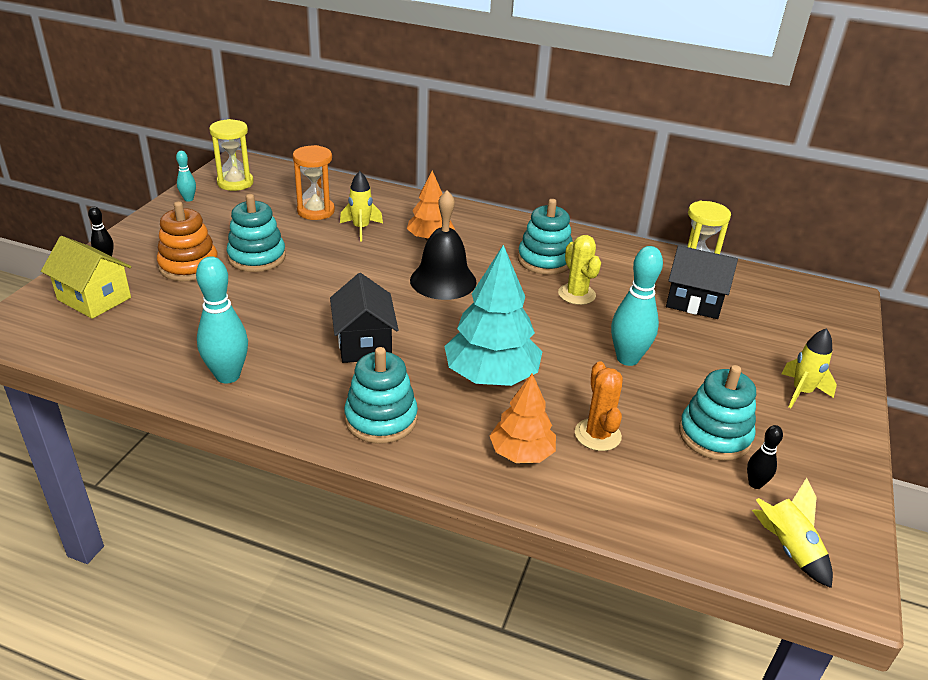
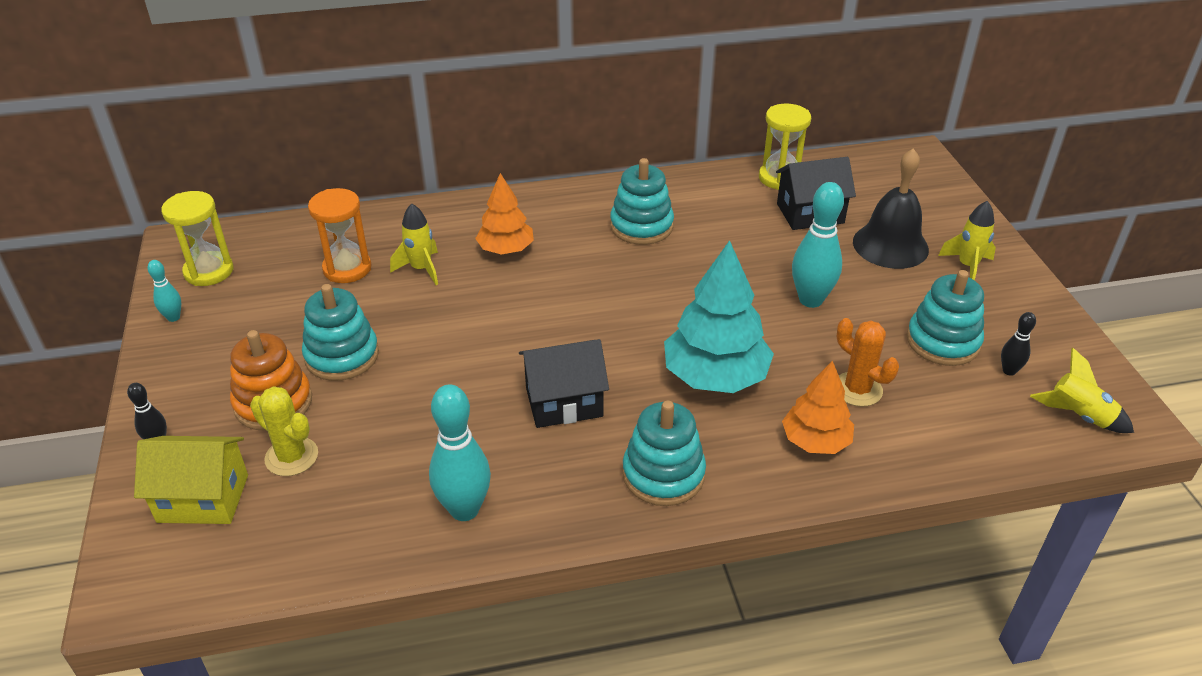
camera: 30 degrees left, 5 degrees up
black house [330,273,398,363] -> black house turned 60 degrees counterclockwise [519,339,609,428]
black bell [410,190,477,300] -> black bell moved to [853,148,929,269]
yellow cactus [558,235,601,305] -> yellow cactus moved to [250,386,318,476]

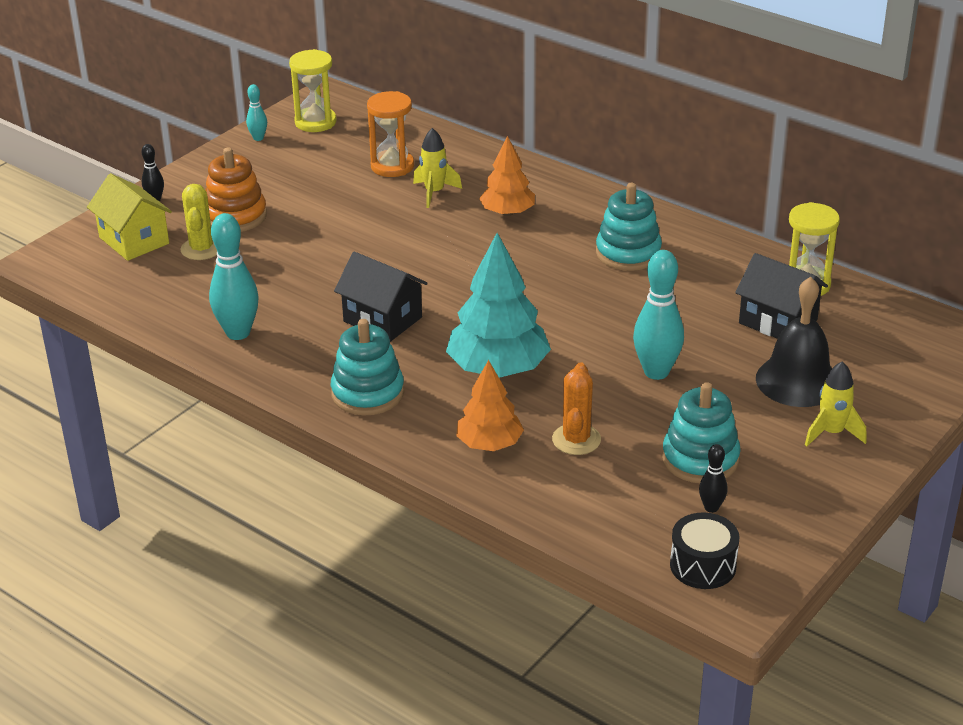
camera: 50 degrees right, 5 degrees down
turquoise stacking toy [302,284,379,381] -> none
yellow rocket [1030,348,1134,433] -> black drum [670,513,740,589]

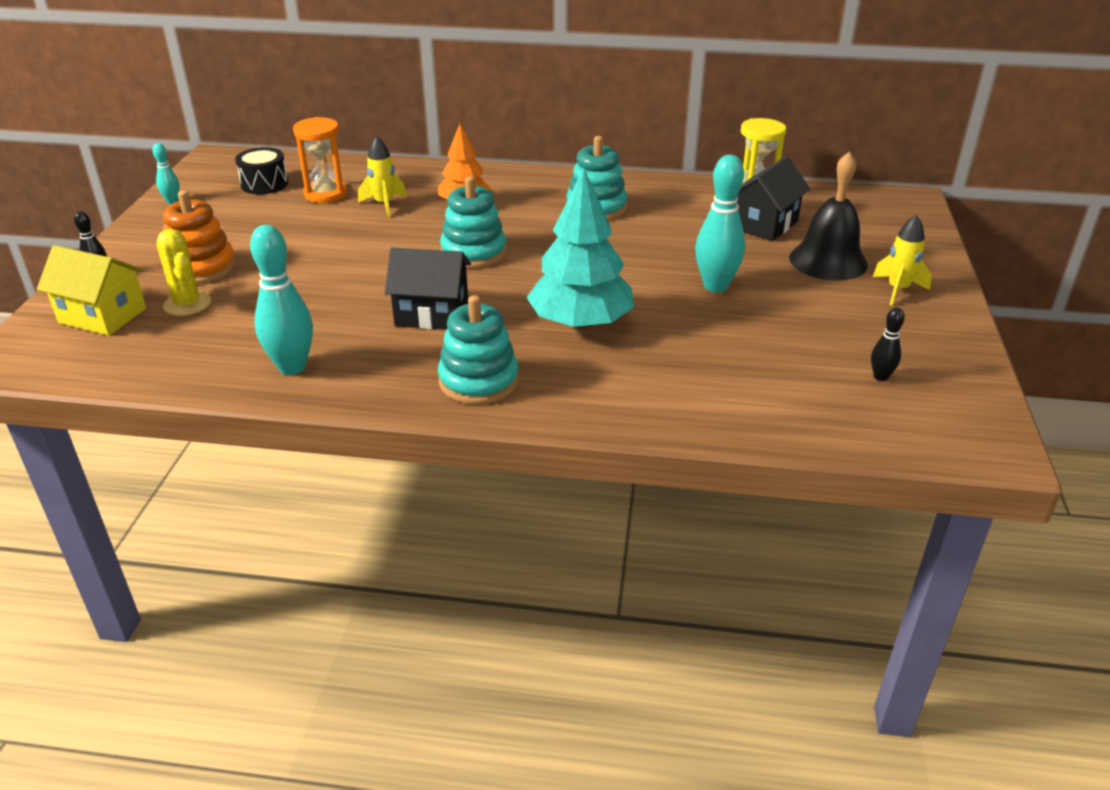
camera: 30 degrees left, 0 degrees up
yellow hourglass [289,49,337,132] -> none
orange tree [456,360,524,451] -> none
orange cactus [552,362,601,455] -> none
turquoise stacking toy [662,382,741,483] -> turquoise stacking toy moved to [440,176,506,268]
black drum [670,513,740,589] -> black drum moved to [235,147,288,194]
black house [735,253,828,339] -> black house turned 60 degrees counterclockwise [736,156,810,241]

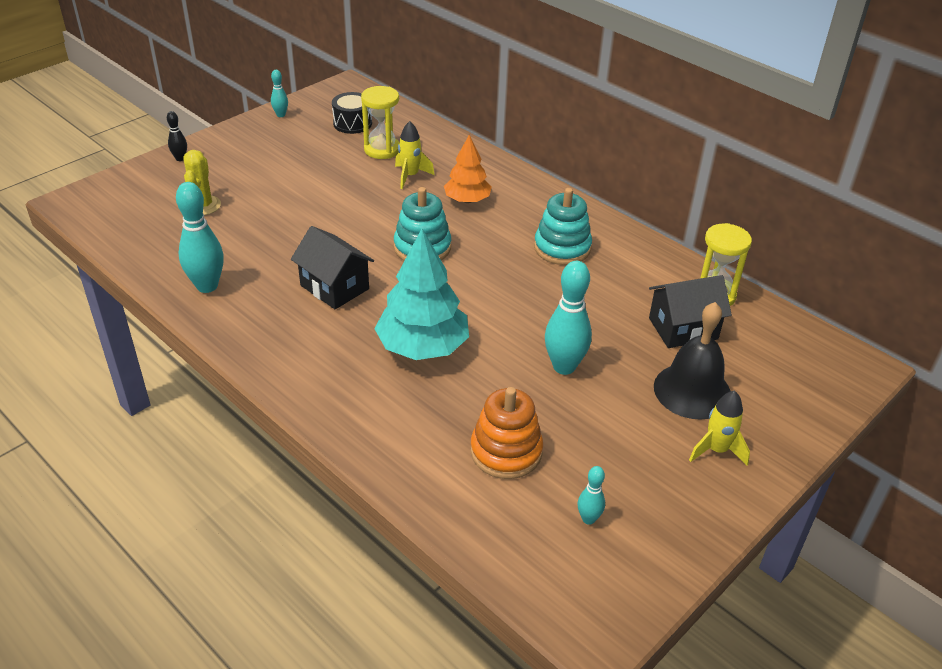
camera: 35 degrees right, 5 degrees up
yellow house [37,245,146,336] -> none
orange stacking toy [163,190,236,284] -> orange stacking toy moved to [471,387,543,479]
orange hourglass [293,117,348,203] -> yellow hourglass [361,86,400,159]
turquoise stacking toy [438,295,519,405] -> none
black bowling pin [871,307,905,381] -> turquoise bowling pin [578,466,605,525]

